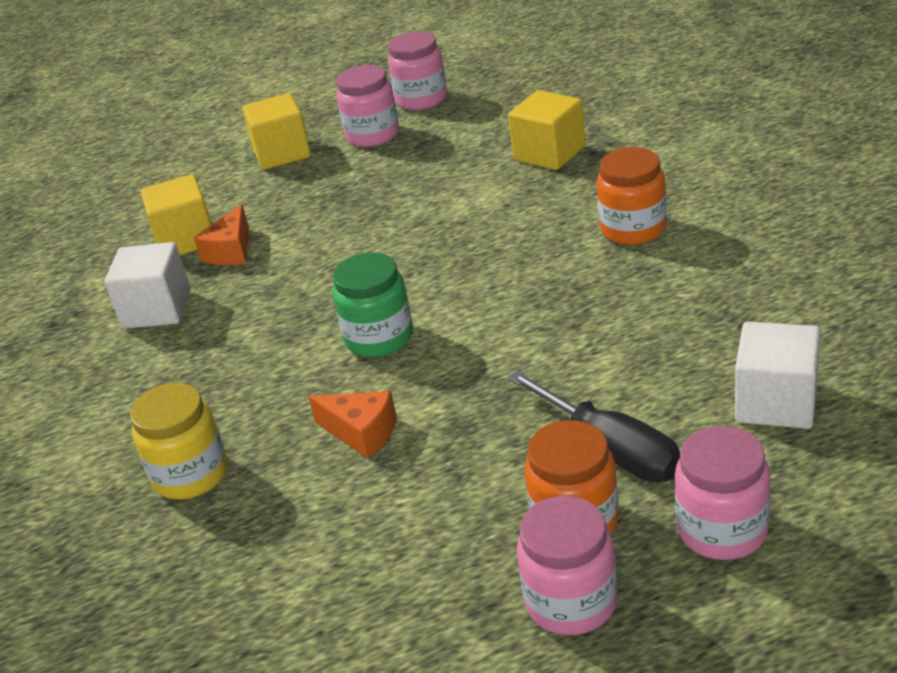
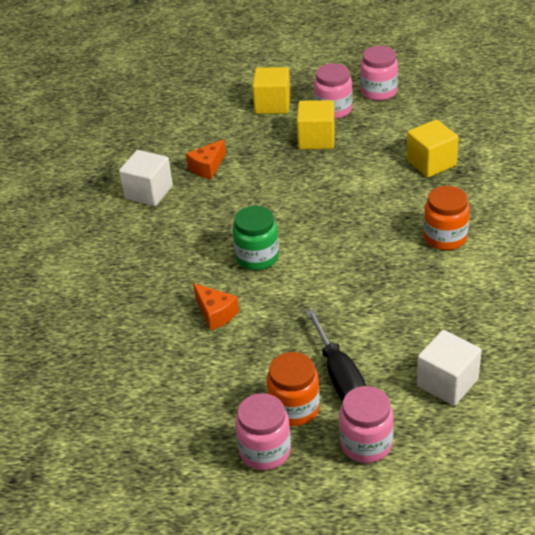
camera: 20 degrees right, 5 degrees up
yellow jar [130,383,228,499] -> none
yellow cube [141,174,212,255] -> yellow cube moved to [297,100,335,149]

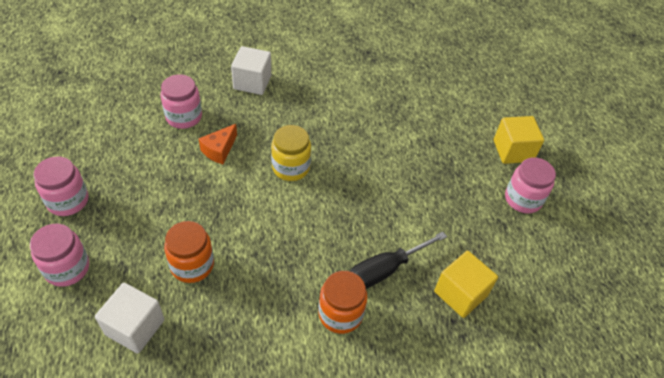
camera: 70 degrees right, 10 degrees up
white cube [119,150,173,206] -> white cube moved to [231,46,271,95]
orange cheese [186,139,226,179] -> none
green jar [233,206,279,270] -> yellow jar [271,125,311,181]
orange jar [266,352,320,426] -> orange jar moved to [164,221,214,283]
yellow cube [297,100,335,149] -> none
black screwdriver [306,309,366,401] -> black screwdriver moved to [350,231,447,289]
pink jar [360,46,398,101] -> pink jar moved to [161,74,202,129]

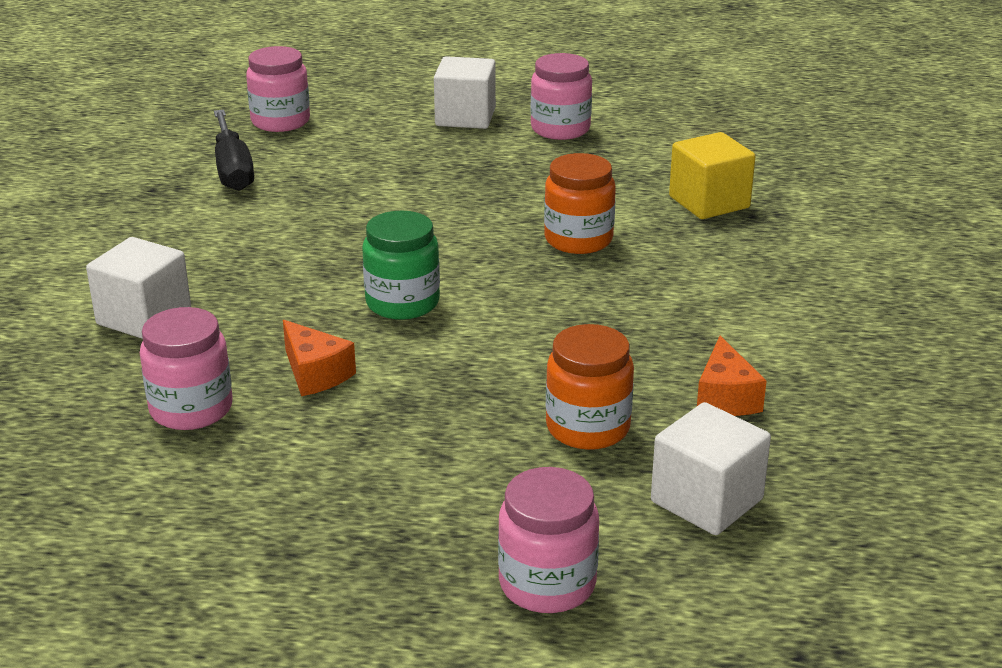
camera: 70 degrees left, 20 degrees down
pink jar [34,156,88,216] -> pink jar moved to [246,46,310,132]
yellow jar [271,125,311,181] -> green jar [362,211,440,320]
orange jar [318,271,367,334] -> orange jar moved to [544,153,616,254]
black screwdriver [350,231,447,289] -> black screwdriver moved to [214,110,254,191]
yellow cube [494,116,544,164] -> white cube [434,56,496,129]
none -> orange cheese [697,336,767,416]

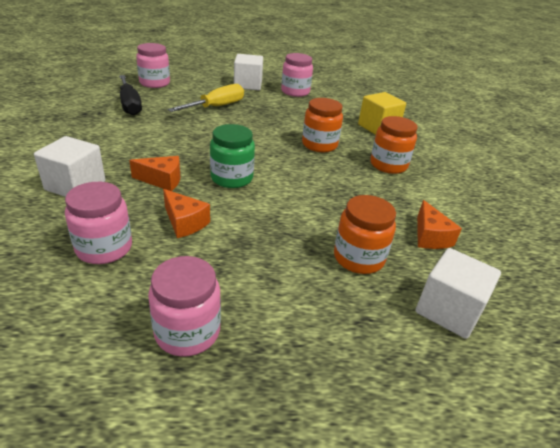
camera: 10 degrees left, 5 degrees up
pink jar [498,467,599,613] -> pink jar moved to [148,256,221,356]
none -> orange cheese [129,156,180,191]
none -> yellow screwdriver [168,84,244,112]
none -> orange jar [370,116,417,174]

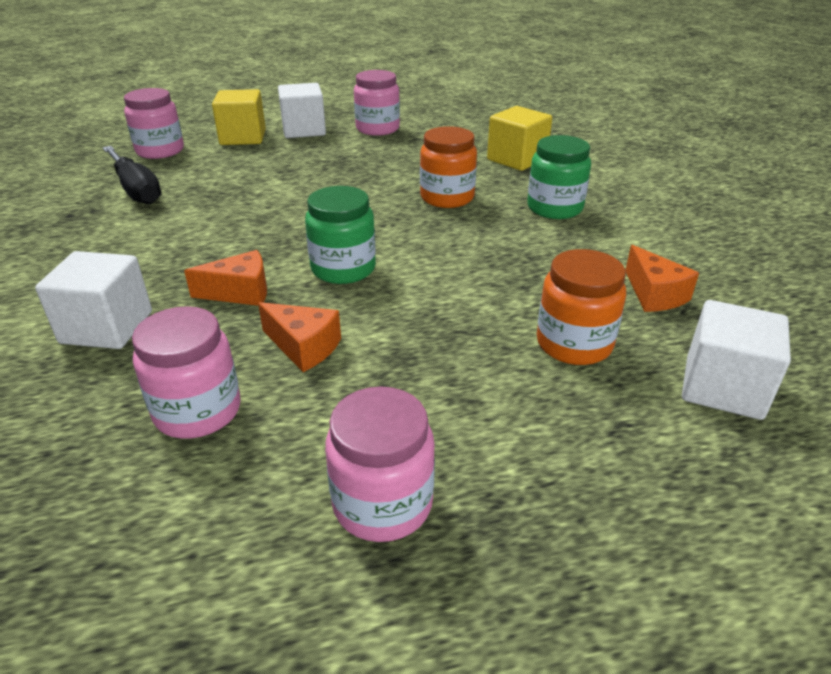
camera: 10 degrees left, 0 degrees up
yellow screwdriver [168,84,244,112] -> none
orange jar [370,116,417,174] -> green jar [527,135,591,219]
none -> yellow cube [212,89,266,145]

